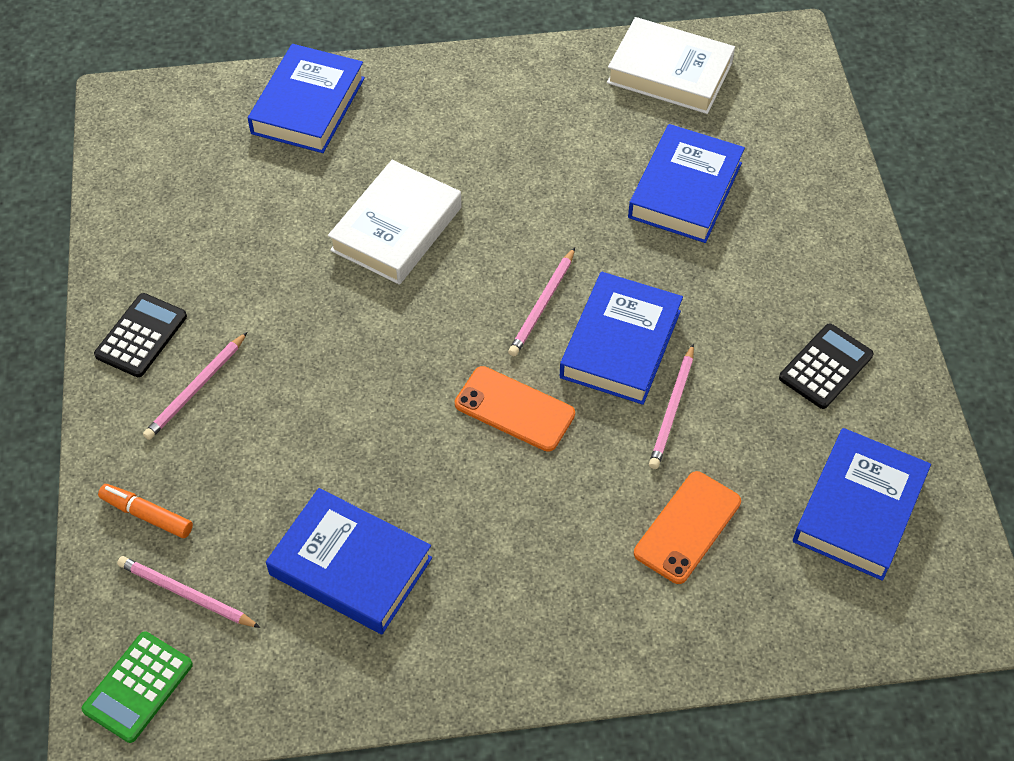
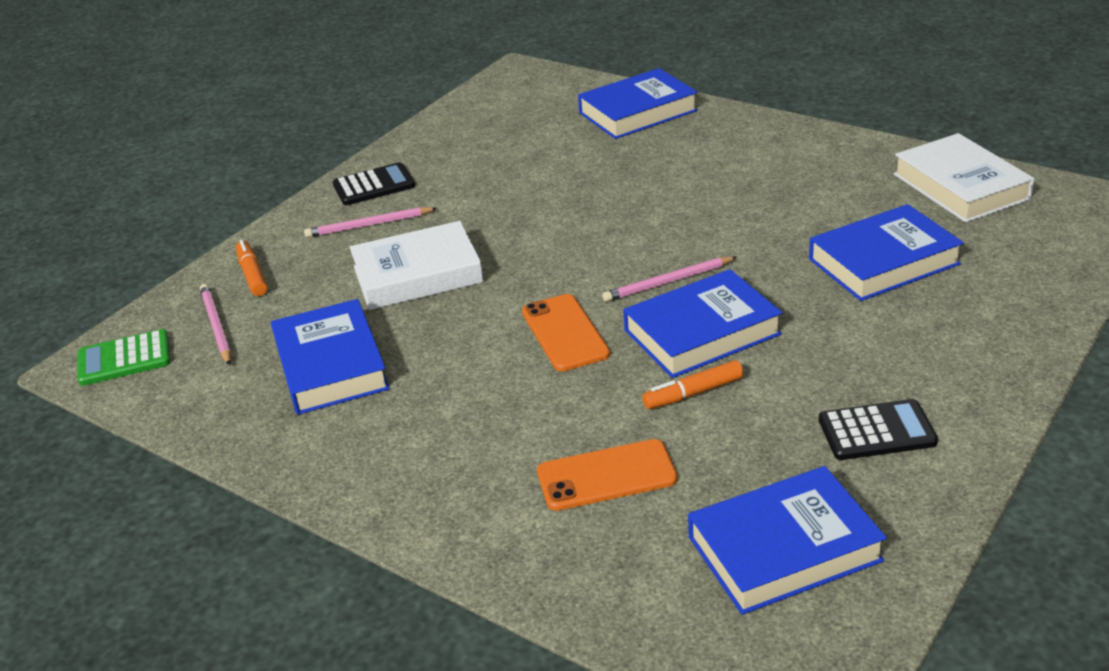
camera: 45 degrees right, 20 degrees down
white book [328,160,462,285] -> white book moved to [350,221,484,310]
pink pencil [649,344,694,469] -> orange marker [642,360,743,409]

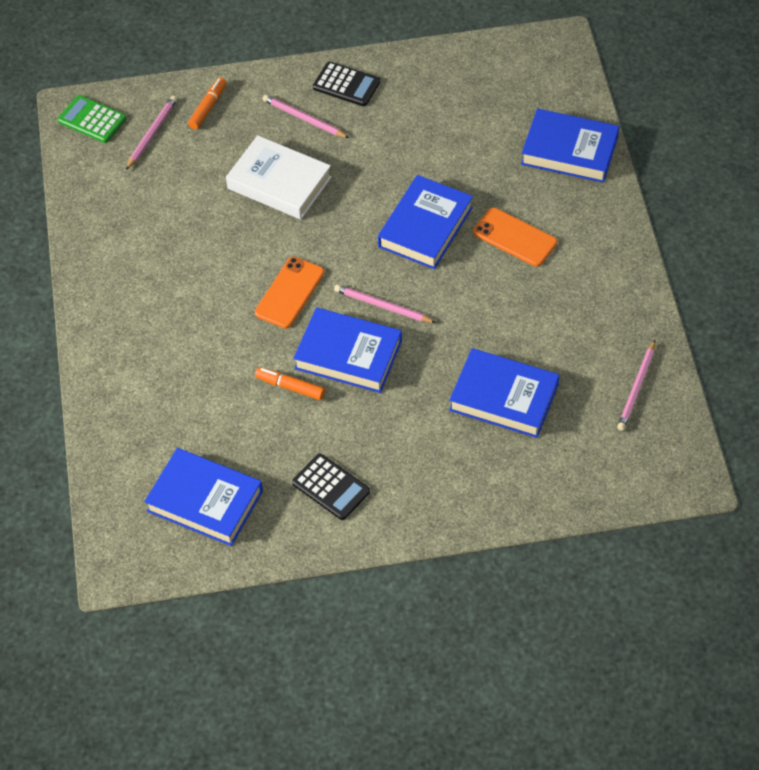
camera: 45 degrees right, 20 degrees up
blue book [271,299,390,415] -> blue book moved to [378,175,473,269]
orange phone [537,439,678,511] -> orange phone moved to [473,208,557,267]
white book [893,133,1035,223] -> pink pencil [617,340,655,431]

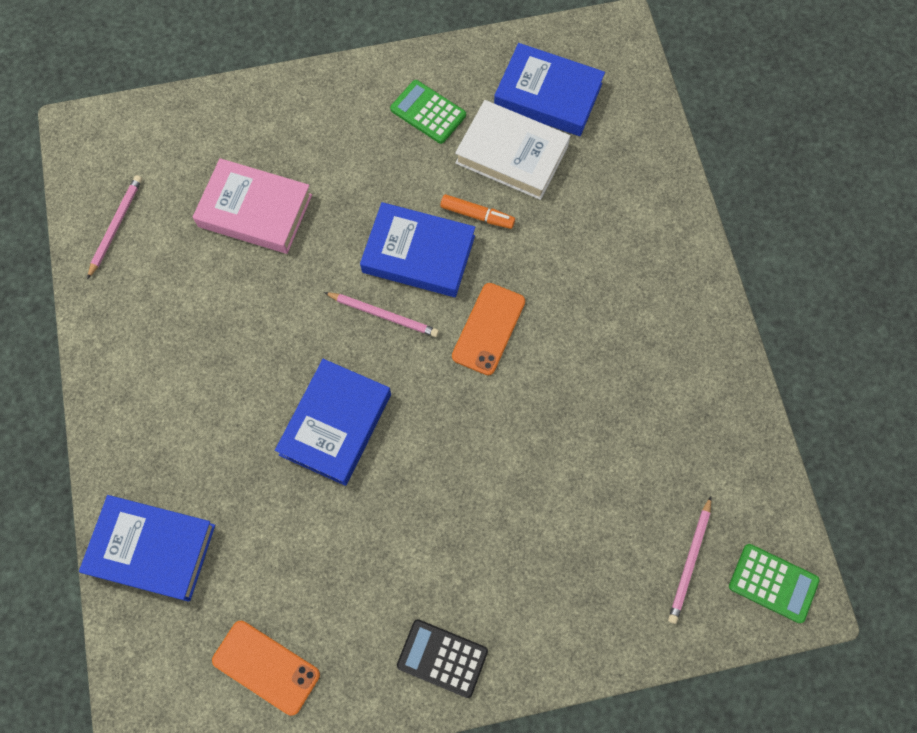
camera: 175 degrees right, 15 degrees up
orange marker [188,77,226,130] -> none
white book [226,135,331,219] -> white book moved to [455,100,570,200]
pink pencil [263,95,349,138] -> none
black calculator [292,454,370,520] -> green calculator [390,80,466,144]
blue book [449,348,559,438] -> pink book [193,158,312,254]
orange phone [473,208,557,267] -> orange phone moved to [212,621,320,716]

